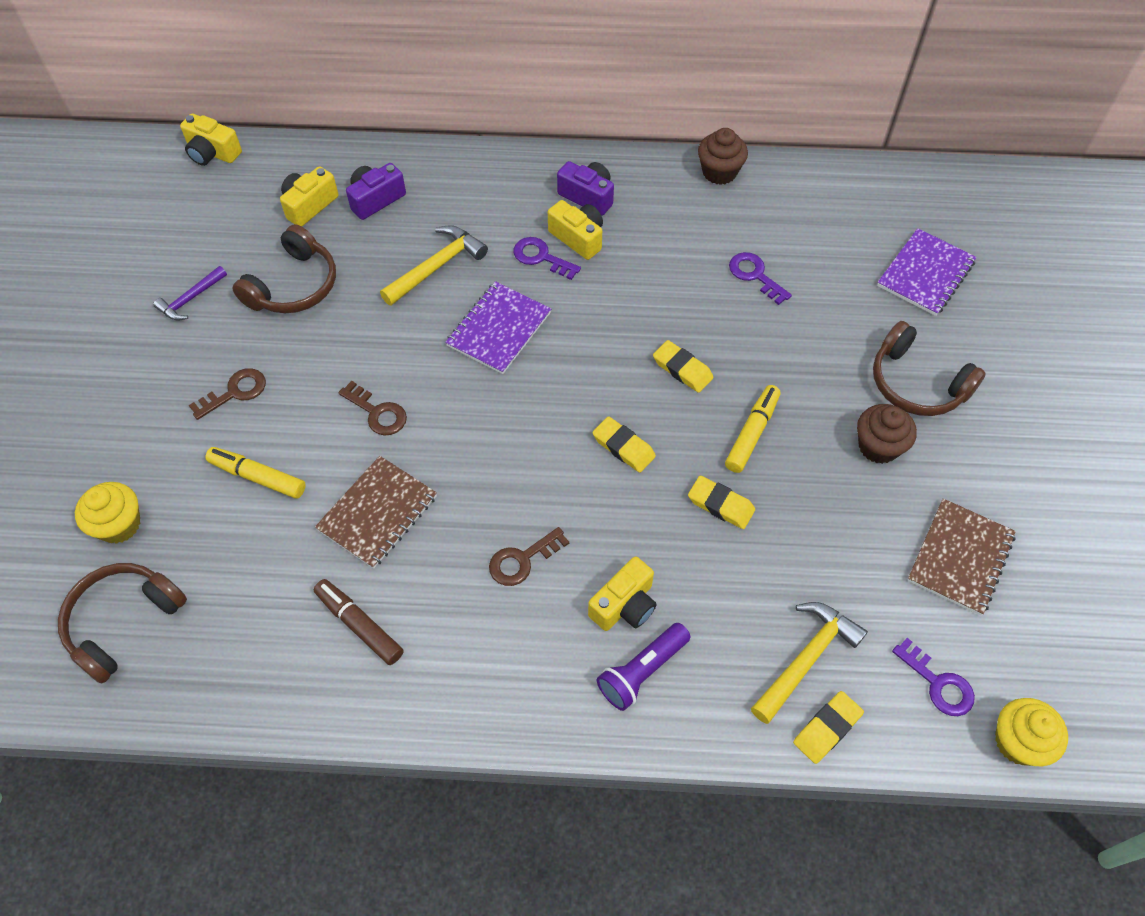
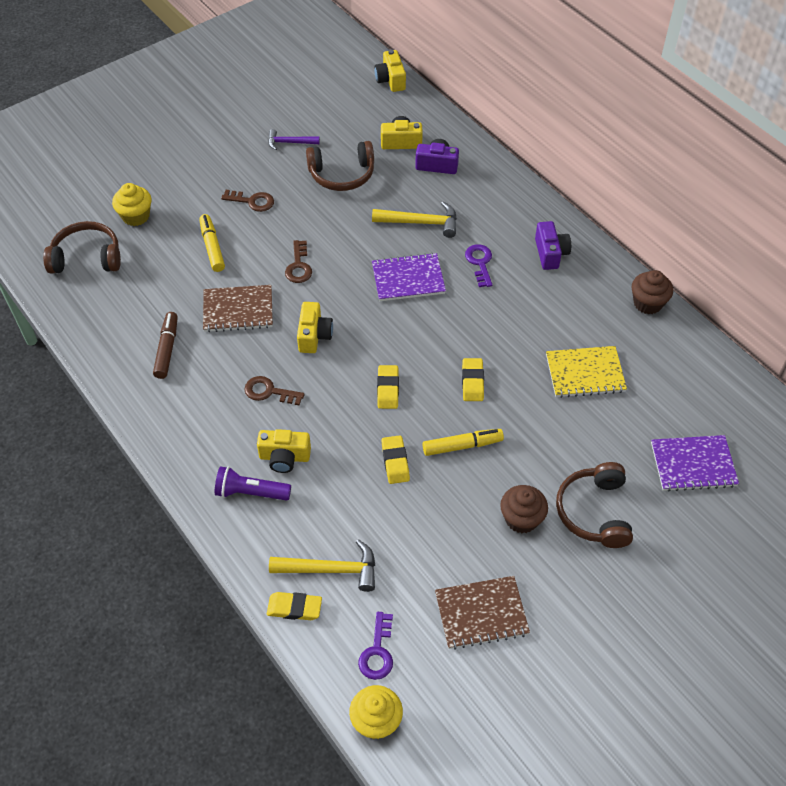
camera: 50 degrees right, 5 degrees down
yellow camera [548,200,603,260] -> yellow camera moved to [297,302,333,353]
purple key [729,252,792,305] -> yellow notebook [546,346,627,398]

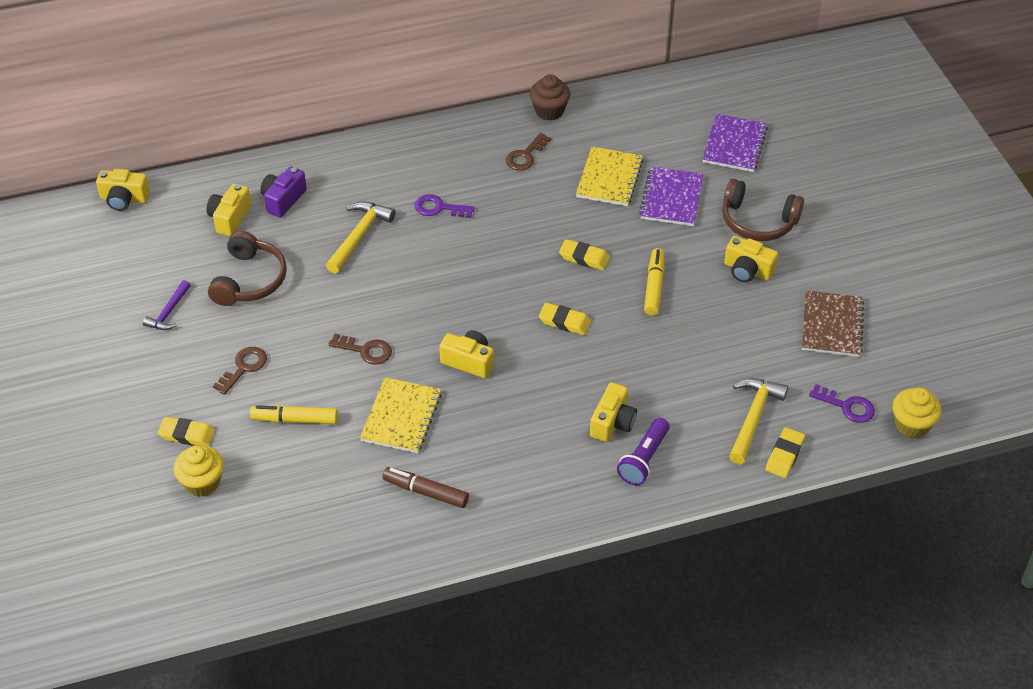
camera: 70 degrees left, 5 degrees down
brown headphones [43,221,121,274] -> none
brown notebook [203,285,273,332] -> yellow notebook [360,377,442,453]
brown key [244,376,305,406] -> brown key moved to [506,133,551,171]
purple notebook [372,253,446,301] -> purple notebook moved to [639,167,703,226]
yellow eraser [381,435,410,484] -> yellow eraser moved to [158,417,215,446]
brown cupcake [500,485,548,533] -> yellow camera [724,236,778,282]
purple camera [535,221,571,270] -> none

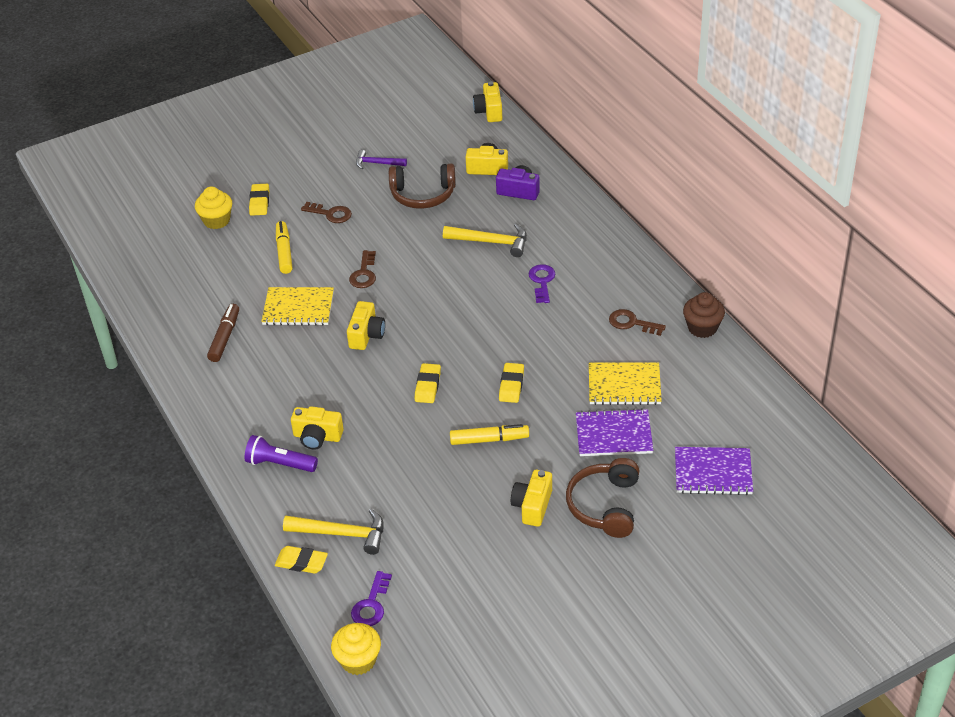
camera: 80 degrees right, 5 degrees down
brown notebook [802,290,864,357] -> none

